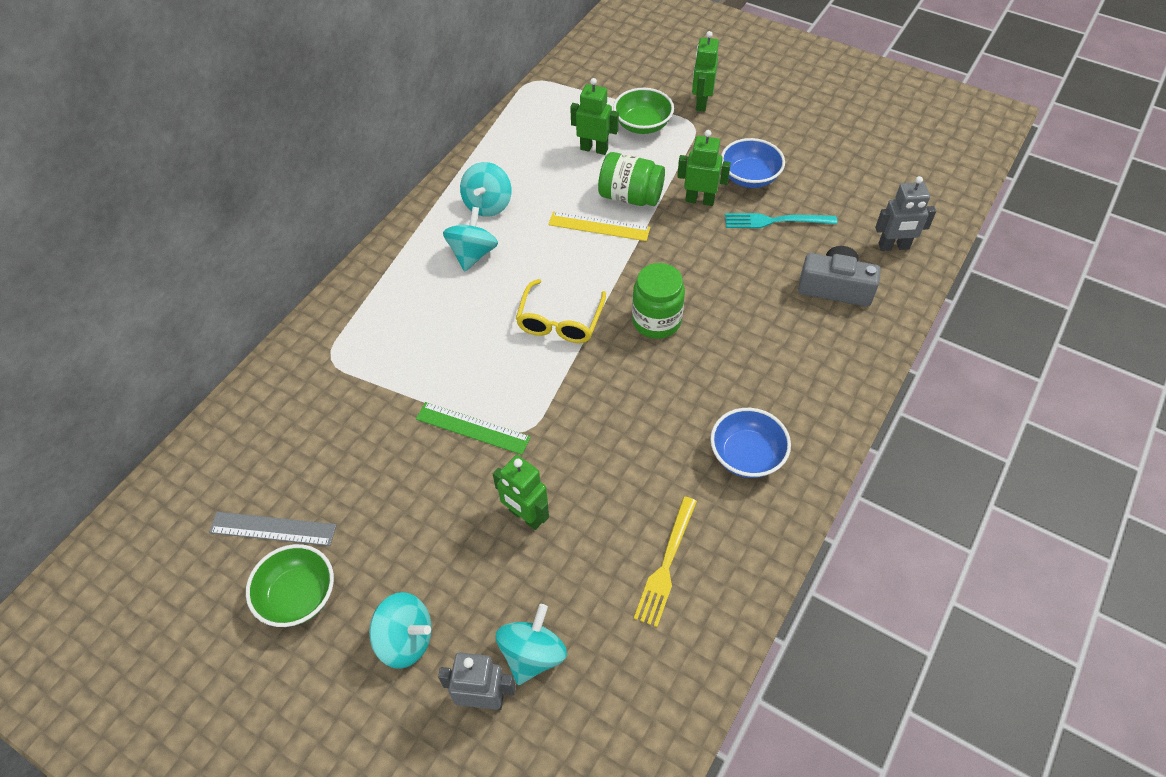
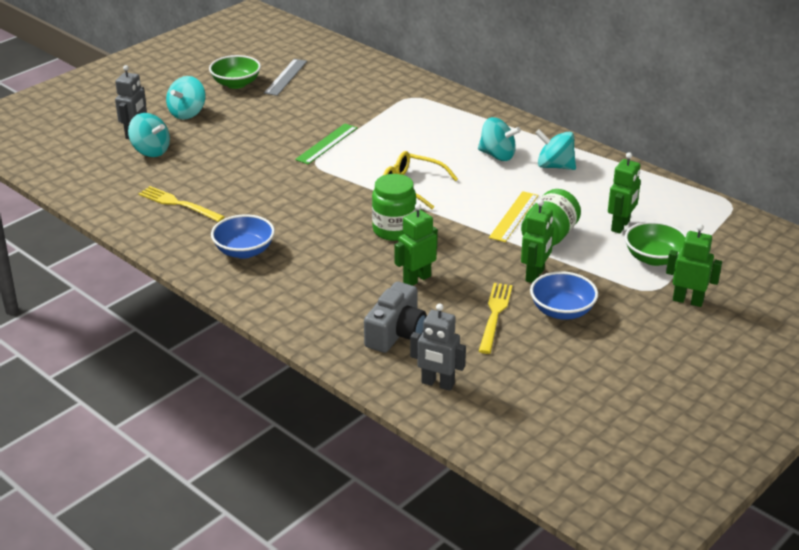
camera: 100 degrees right, 20 degrees down
green robot [493,455,549,530] -> green robot moved to [394,203,438,286]
turquoise fork [725,213,837,228] -> yellow fork [479,283,513,354]
grey robot [875,176,936,251] -> grey robot turned 75 degrees counterclockwise [410,303,466,391]

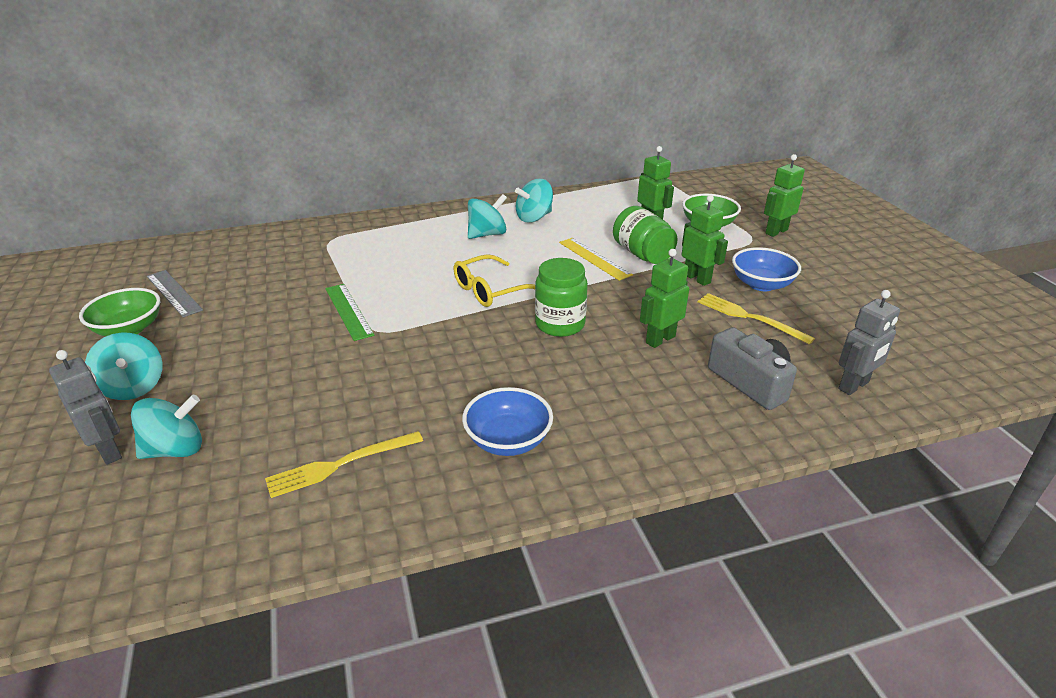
camera: 60 degrees left, 0 degrees up
green robot [394,203,438,286] -> green robot turned 60 degrees clockwise [640,249,689,348]

